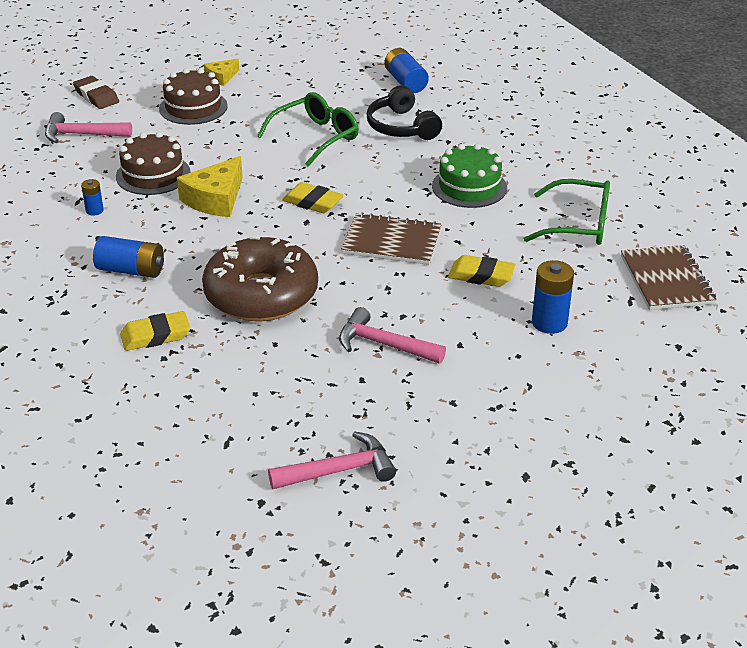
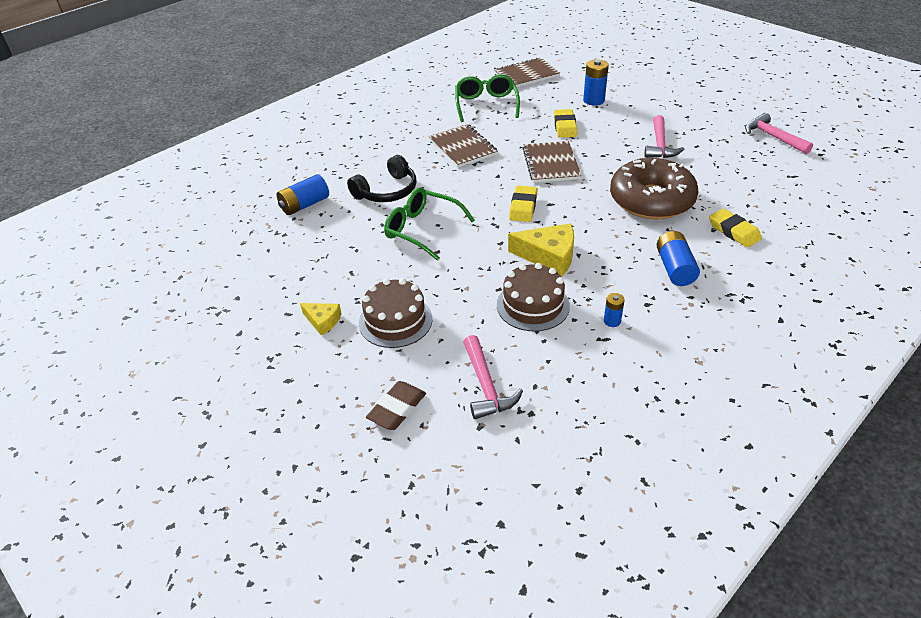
camera: 105 degrees left, 5 degrees up
green cake [432,144,507,208] -> brown notebook [429,124,498,167]

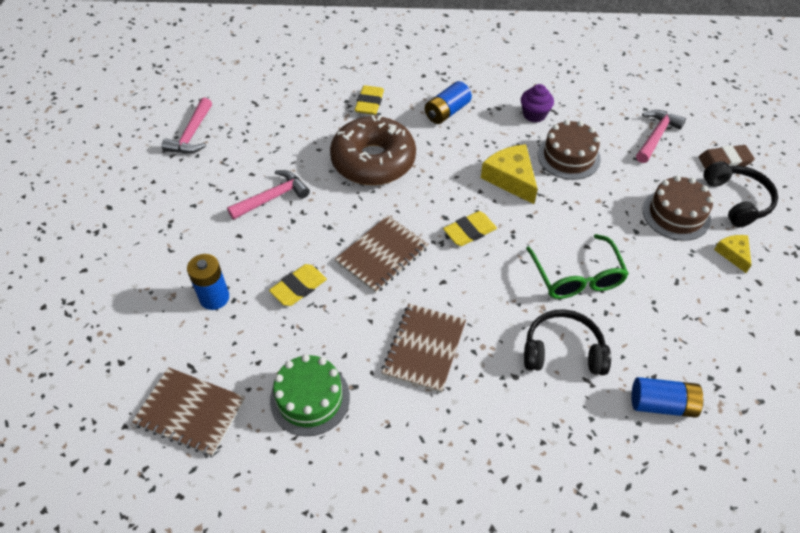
camera: 135 degrees left, 10 degrees up
green glasses [455,74,520,122] -> green cake [270,354,350,436]
blue battery [604,293,625,327] -> purple cupcake [521,84,554,123]
none -> black headphones [703,161,778,227]

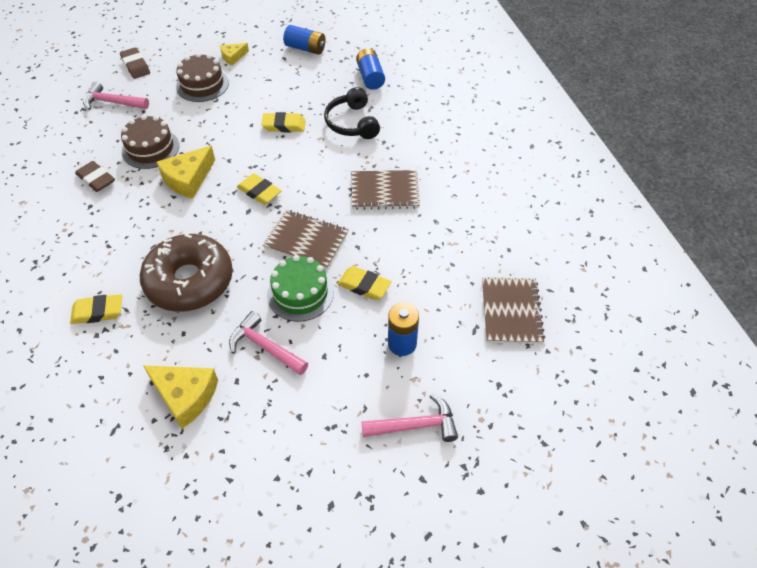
camera: 110 degrees left, 0 degrees up
pink hammer [162,97,212,154] -> pink hammer moved to [361,394,458,442]
green cake [270,354,350,436] -> green cake moved to [267,255,334,321]
blue battery [425,81,472,124] -> blue battery moved to [283,25,326,55]
purple cupcake [521,84,554,123] -> brown eraser [75,161,115,192]
green glasses [526,234,629,299] -> yellow eraser [261,112,306,132]
black headphones [703,161,778,227] -> none
none -> yellow cheese [143,365,218,429]

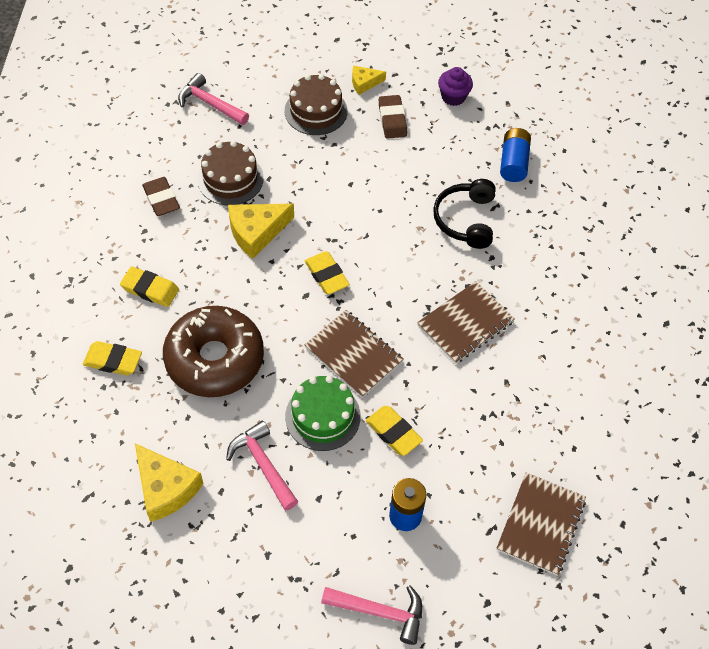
camera: 20 degrees right, 5 degrees up
brown eraser [120,47,150,79] -> brown eraser moved to [379,95,407,139]
yellow eraser [261,112,306,132] -> yellow eraser moved to [120,266,179,307]
blue battery [283,25,326,55] -> purple cupcake [438,67,473,106]
brown notebook [352,170,420,210] -> brown notebook turned 60 degrees counterclockwise [417,281,515,364]

